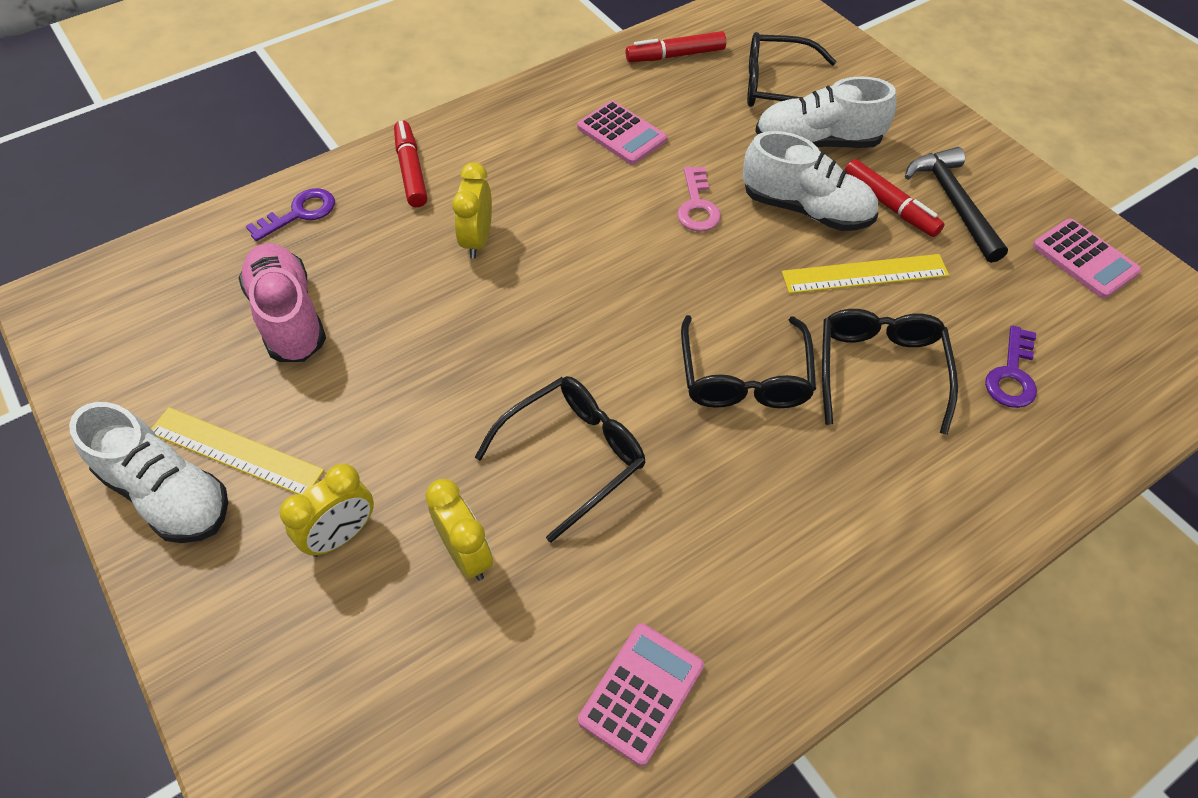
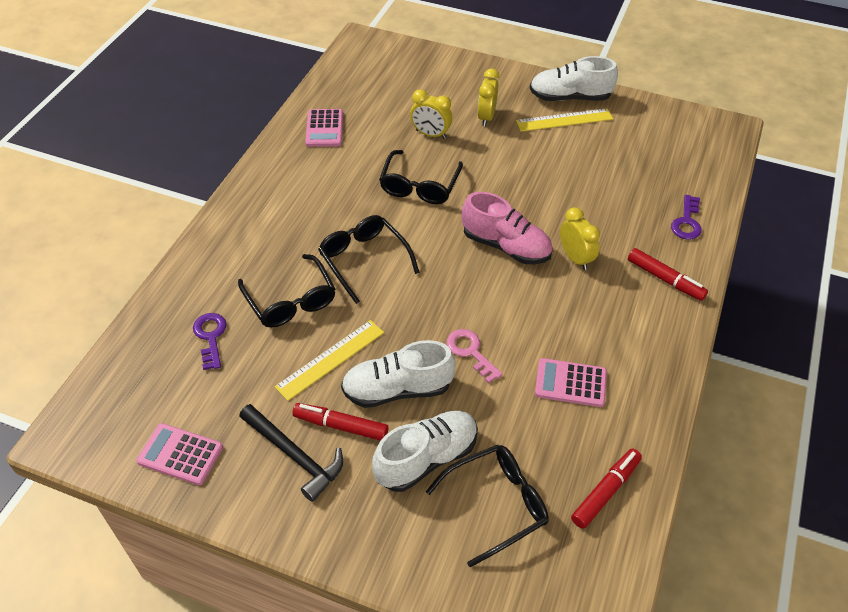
camera: 145 degrees right, 5 degrees down
pink shoe [238,243,326,362] -> pink shoe moved to [462,192,553,264]

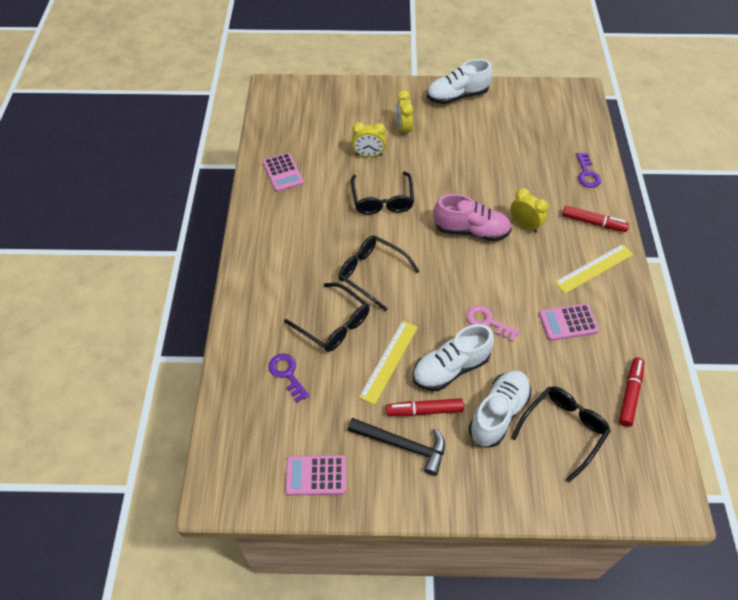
camera: 20 degrees left, 5 degrees up
yellow ruler [516,108,613,132] -> yellow ruler moved to [555,244,633,294]

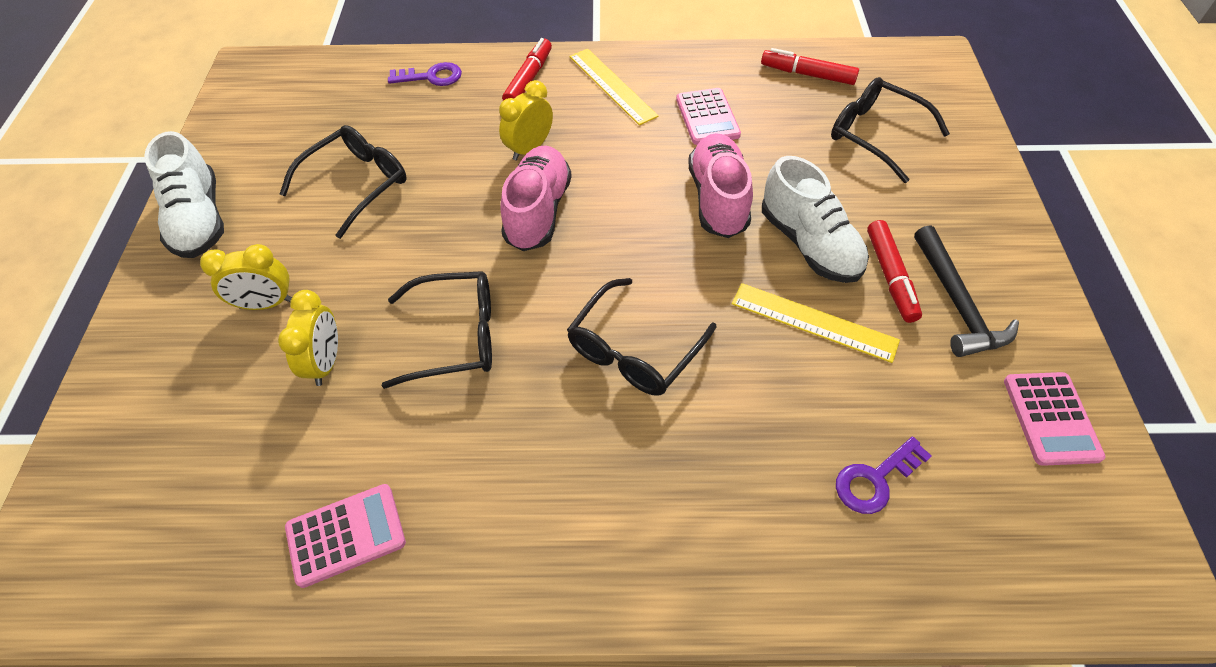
camera: 90 degrees left, 0 degrees up
black glasses [284,283,370,352] -> black glasses moved to [280,125,407,239]
black hammer [348,418,445,476] -> black hammer turned 150 degrees clockwise [914,225,1019,357]
pink key [466,305,520,342] -> pink shoe [688,133,753,238]
white shoe [469,370,531,447] -> none

